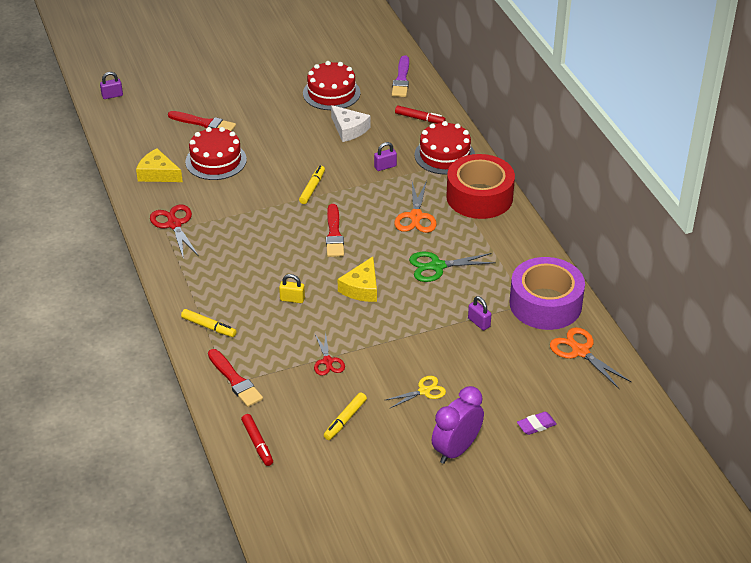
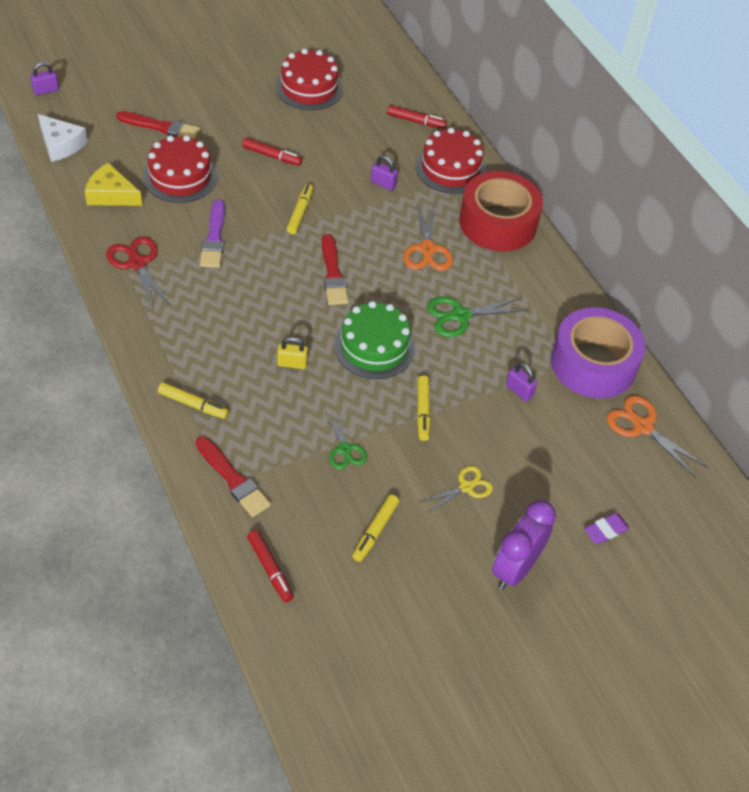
camera: 10 degrees left, 10 degrees up
red scissors [314,332,345,376] -> green scissors [325,410,367,469]
white cheese [331,105,370,142] -> white cheese moved to [38,114,88,162]
yellow cheese [338,257,377,302] -> green cake [334,301,415,379]
purple padlock [374,142,397,171] -> purple padlock turned 60 degrees clockwise [371,155,398,191]
purple brush [392,55,409,97] -> purple brush moved to [200,200,225,268]
none -> red marker [242,138,302,166]
none -> yellow marker [417,375,431,441]

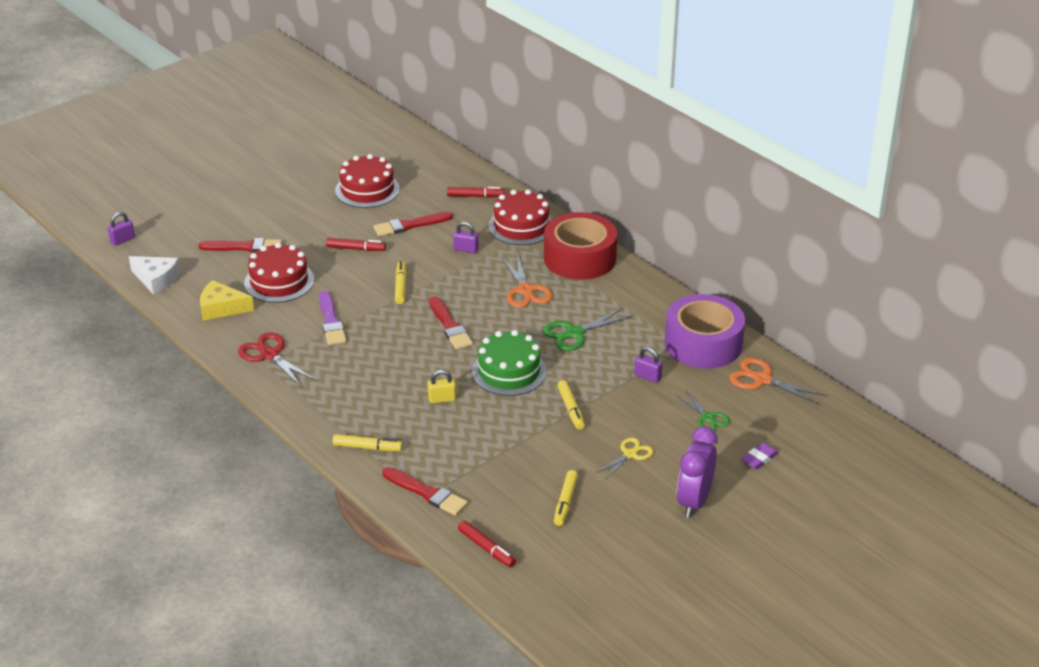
camera: 10 degrees left, 15 degrees down
green scissors [325,410,367,469] -> green scissors moved to [676,391,730,431]
none -> red brush [373,212,453,237]

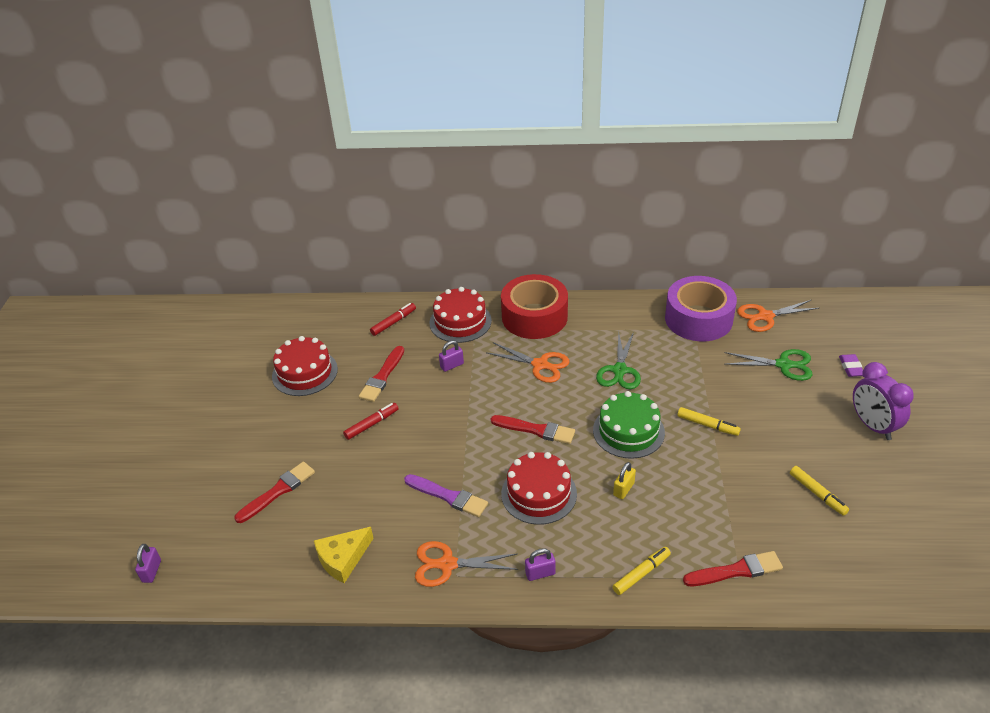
camera: 45 degrees left, 5 degrees up
white cheese [129,256,180,295] -> none
red scissors [238,332,316,387] -> orange scissors [415,541,518,587]
red cake [244,243,314,303] -> red cake moved to [501,452,577,525]
yellow marker [395,261,406,304] -> none
red marker [458,521,516,567] -> none
yellow scissors [596,438,653,479] -> none
purple padlock [634,347,663,383] -> purple padlock moved to [525,548,556,581]
green scissors [676,391,730,431] -> green scissors [724,349,812,381], size x1.51

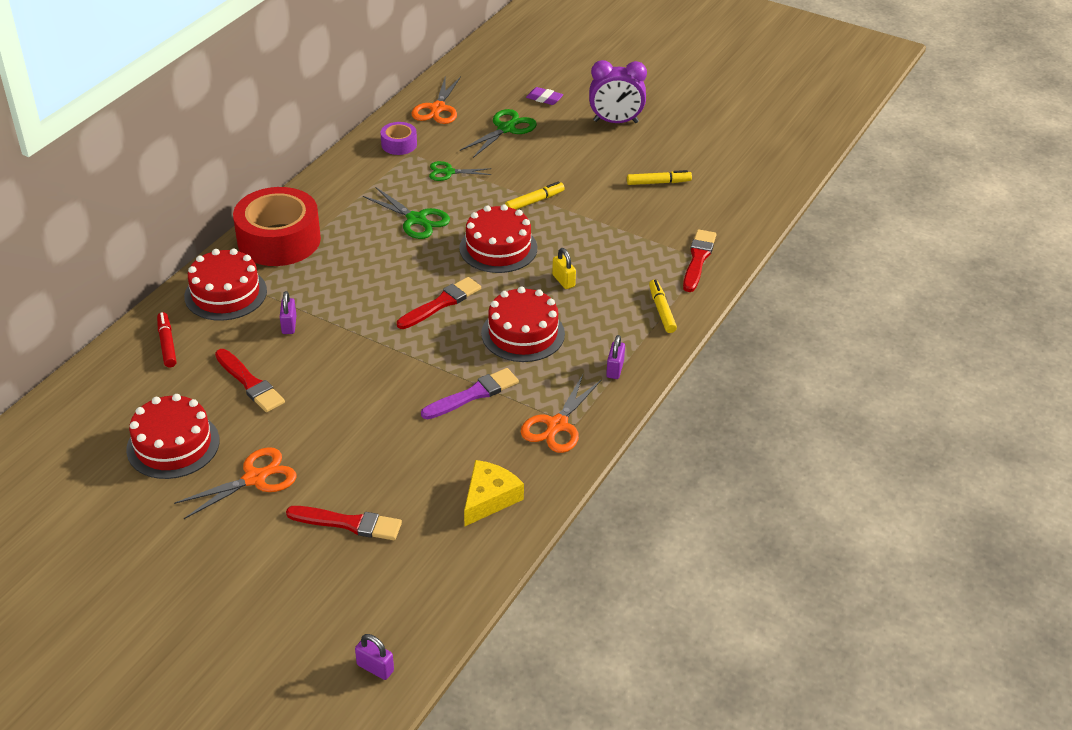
camera: 65 degrees left, 0 degrees up
red brush [234,462,315,523] -> red brush turned 120 degrees clockwise [286,506,402,540]
yellow cheese [314,527,374,583] -> yellow cheese turned 135 degrees counterclockwise [464,460,524,526]
red marker [343,403,399,440] -> none
orange scissors [486,342,569,383] -> orange scissors moved to [174,447,297,519]
green cake [593,391,665,459] -> red cake [459,204,537,273]
purple tape [665,276,737,341] -> purple tape [381,122,417,155], size x0.47
none -> green scissors [429,161,491,181]

